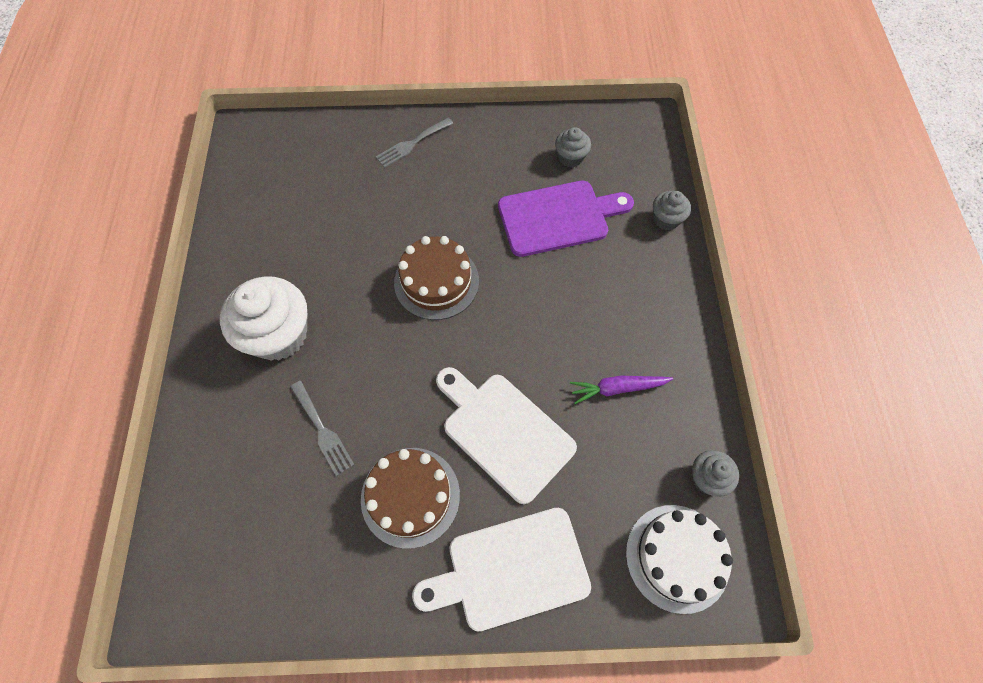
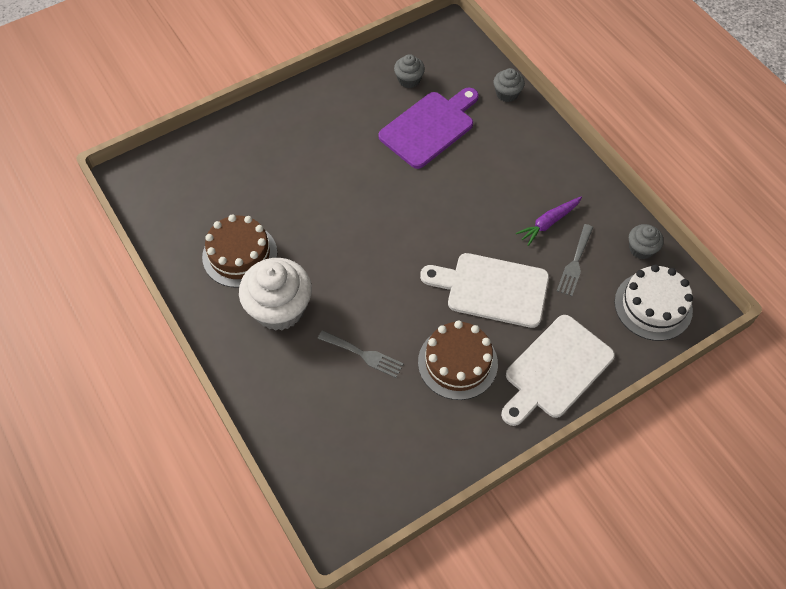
camera: 30 degrees left, 5 degrees down
grey fork [376,118,453,168] -> grey fork moved to [557,224,593,296]
brown cake [394,236,479,320] -> brown cake moved to [202,214,277,288]

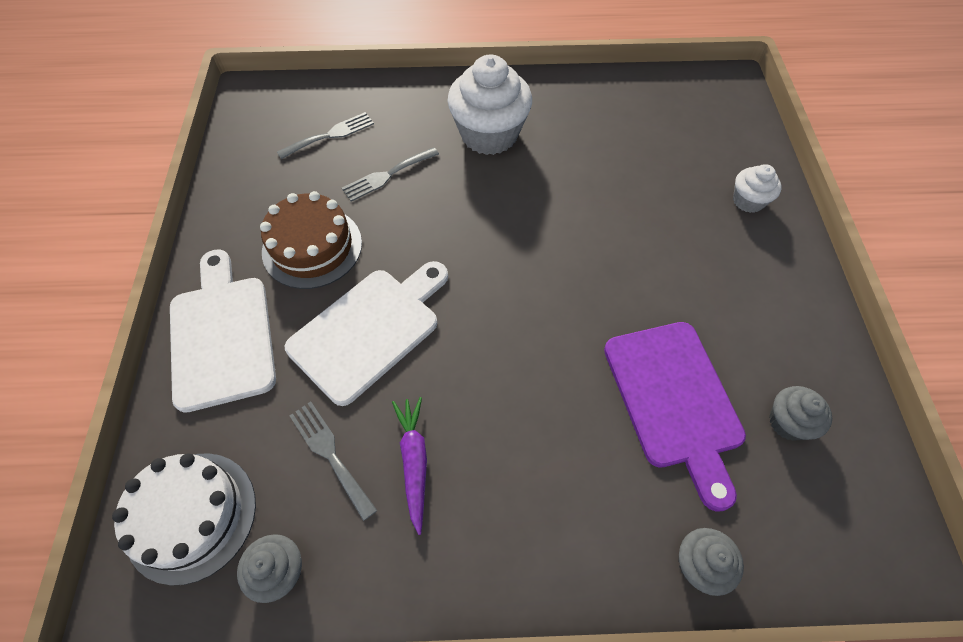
camera: 120 degrees right, 0 degrees up
brown cake [202,214,277,288] -> none
none -> grey fork [277,112,374,159]
none -> white cupcake [733,164,782,213]

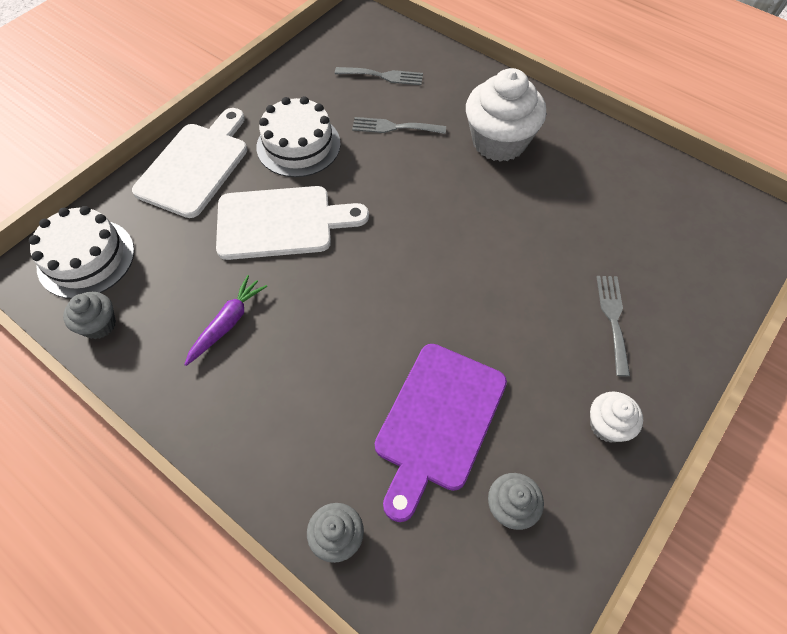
camera: 40 degrees right, 0 degrees up
brown cake [260,191,362,289] -> white cake [257,96,341,177]
grey fork [289,402,377,521] -> grey fork moved to [597,276,630,377]
white cupcake [733,164,782,213] -> white cupcake moved to [590,392,643,443]

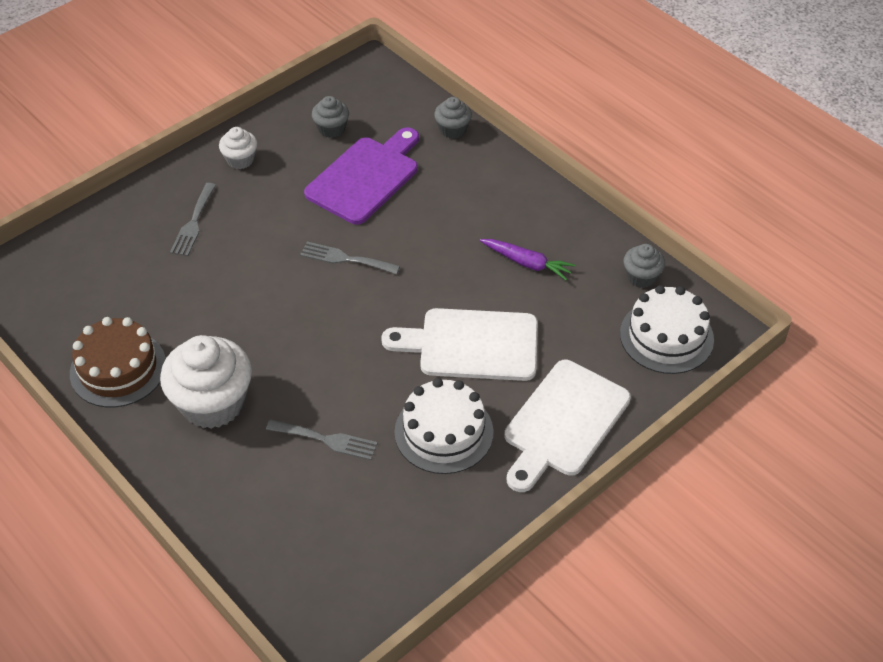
camera: 170 degrees left, 10 degrees down
purple carrot [184,275,267,366] -> purple carrot turned 105 degrees counterclockwise [480,239,575,281]
grey fork [335,67,423,85] -> grey fork moved to [300,242,400,274]
none -> brown cake [70,317,166,408]

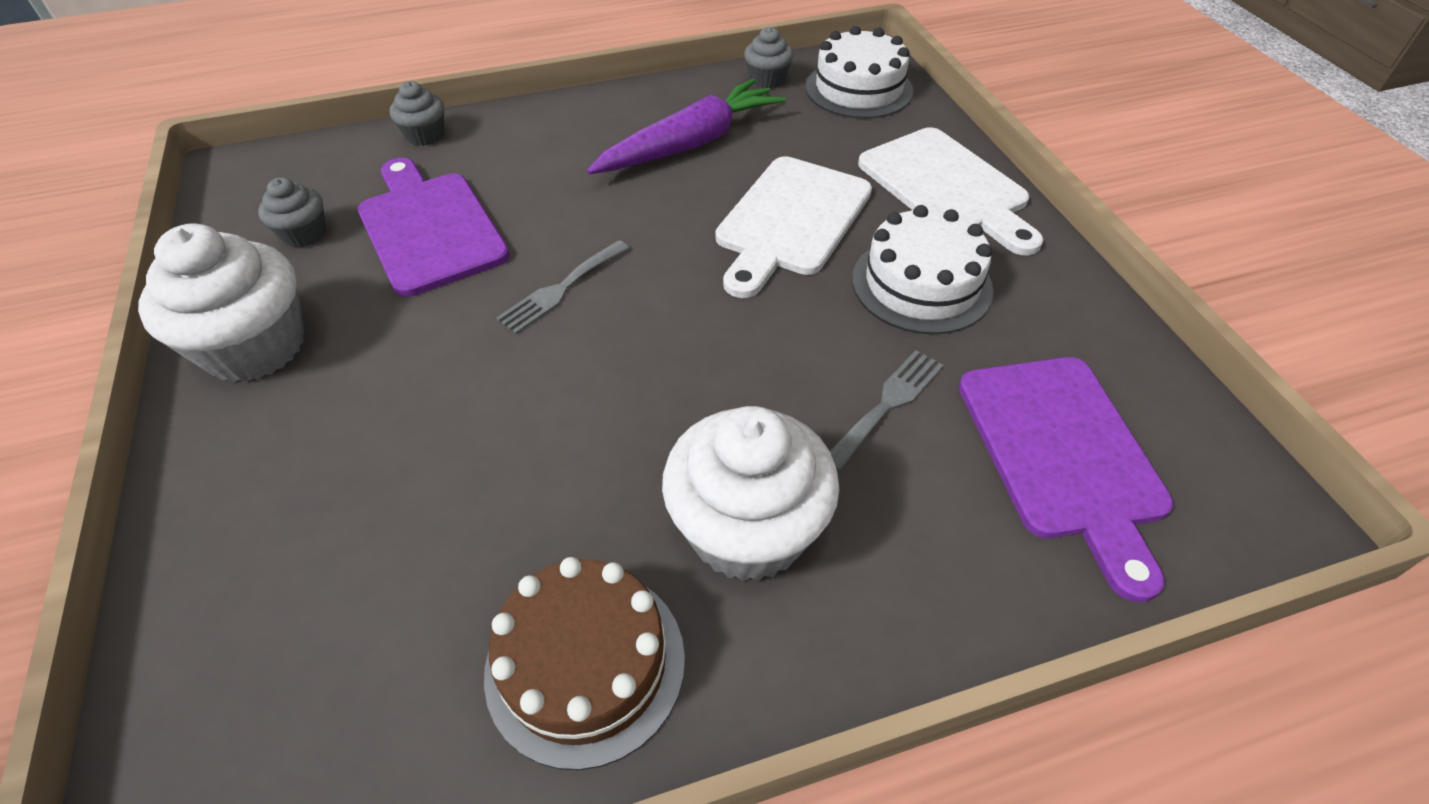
camera: 65 degrees left, 0 degrees up
grey fork [170,183,216,256] -> none
white cupcake [219,127,257,169] -> white cupcake [138,223,304,382], size x1.99
purple carrot [480,239,575,281] -> purple carrot [587,79,786,174], size x1.75
none -> purple cutting board [959,357,1173,602]

